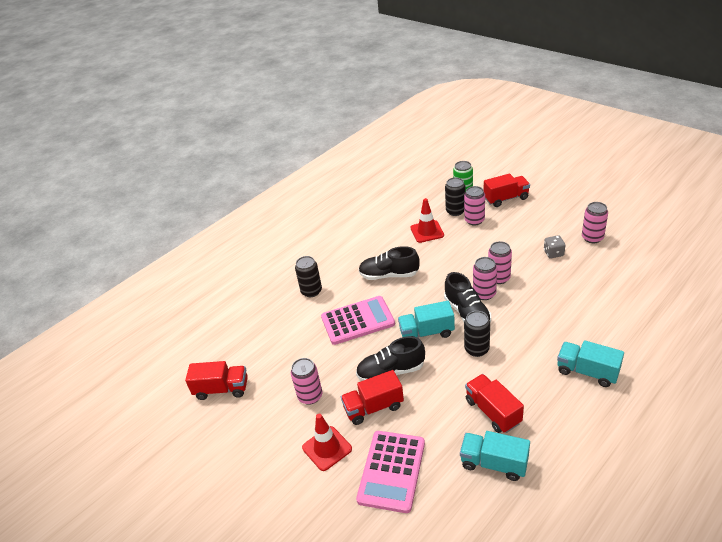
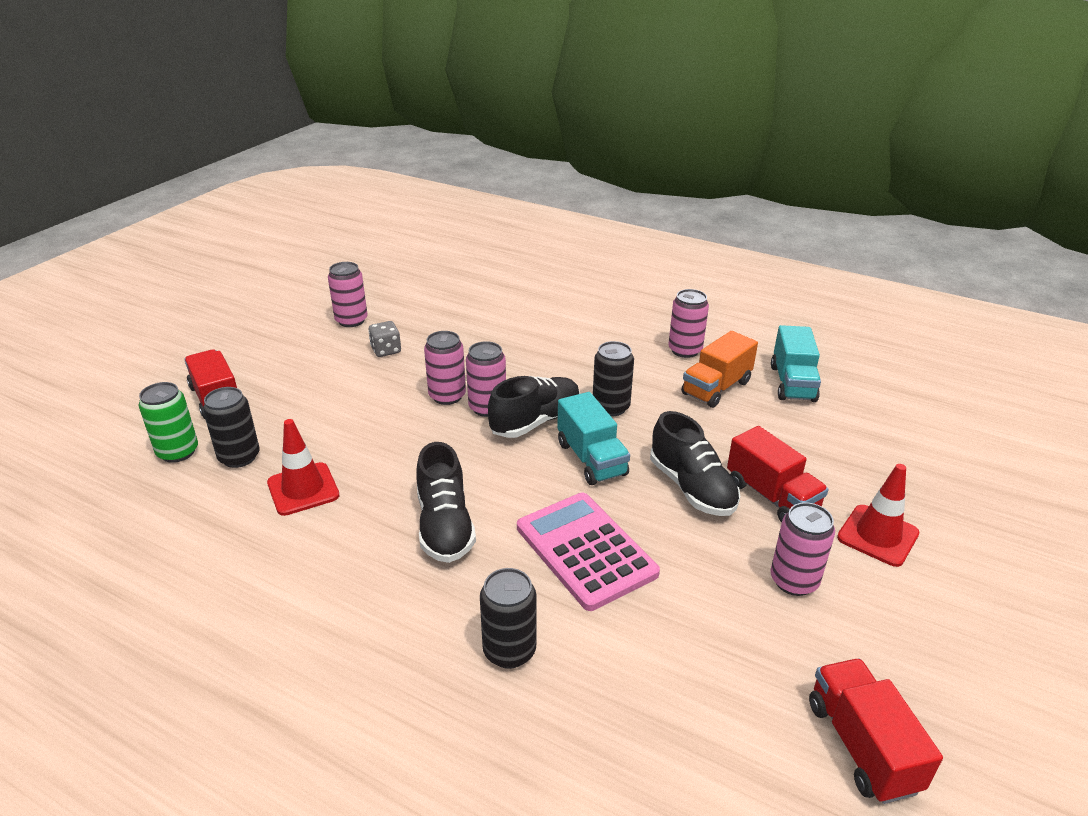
camera: 110 degrees left, 5 degrees down
pink calculator [356,431,425,513] -> none
pink can [464,186,485,225] -> pink can moved to [668,289,709,358]
red truck [465,374,524,433] -> orange truck [681,331,758,408]
turquoise truck [557,340,624,387] -> none

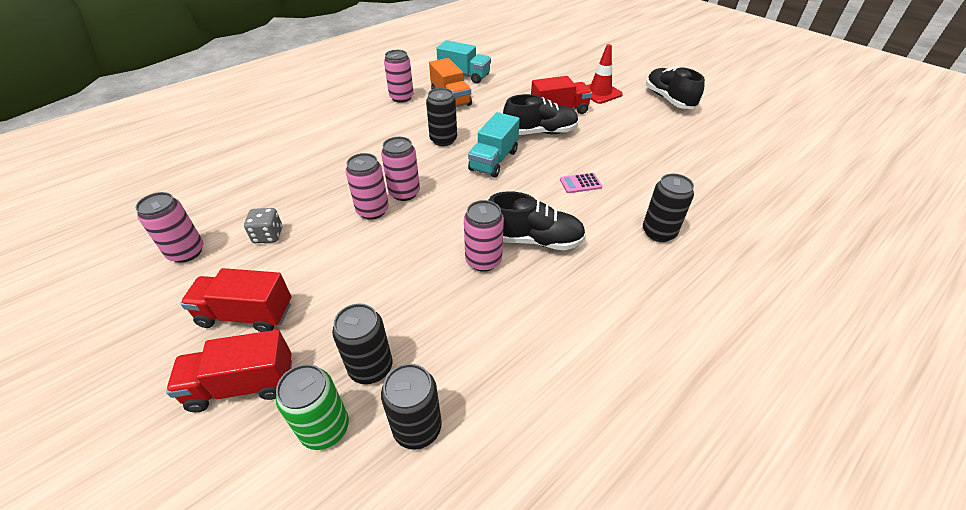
camera: 70 degrees left, 10 degrees up
red traffic cone [267,419,340,516] -> none
black shoe [488,376,580,438] -> black shoe moved to [646,67,705,109]
pink calculator [517,493,660,611] -> pink calculator [560,173,602,193], size x0.42
turquoise truck [557,392,630,485] -> turquoise truck turned 120 degrees clockwise [468,112,520,177]
pink can [771,502,835,596] -> pink can moved to [464,200,504,272]
red truck [809,658,943,804] -> red truck moved to [180,268,291,332]
none -> black can [381,364,442,450]

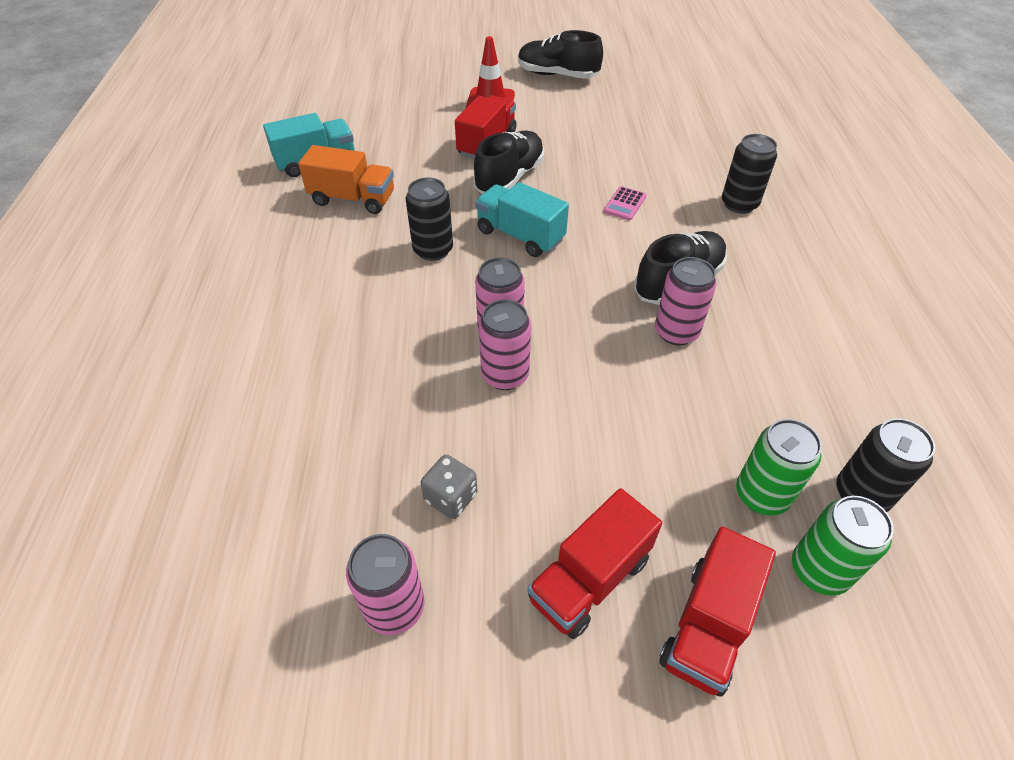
camera: 50 degrees left, 5 degrees up
black can [332,303,393,384] -> green can [736,419,822,515]
pink can [384,50,414,103] -> none
turquoise truck [468,112,520,177] -> turquoise truck turned 150 degrees clockwise [475,182,569,257]

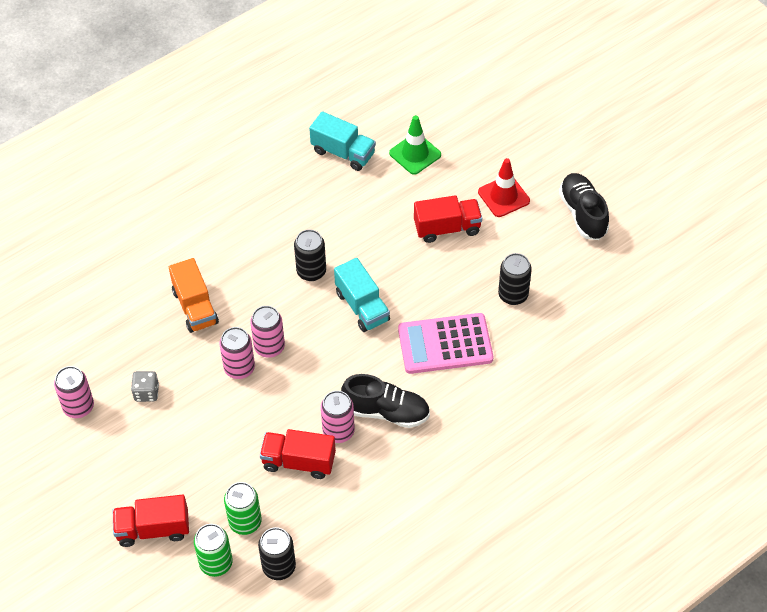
camera: 55 degrees right, 5 degrees up
orange truck [298,145,394,214] -> orange truck moved to [169,258,219,333]
black shoe [473,131,544,194] -> none
turquoise truck [475,182,569,257] -> turquoise truck turned 150 degrees clockwise [334,258,390,332]
red truck [528,488,662,639] -> red truck moved to [260,429,336,479]
pink calculator [603,186,646,221] -> pink calculator [398,313,494,374], size x2.39
black can [722,134,777,214] -> black can moved to [498,253,532,305]
none -> green traffic cone [389,115,441,175]

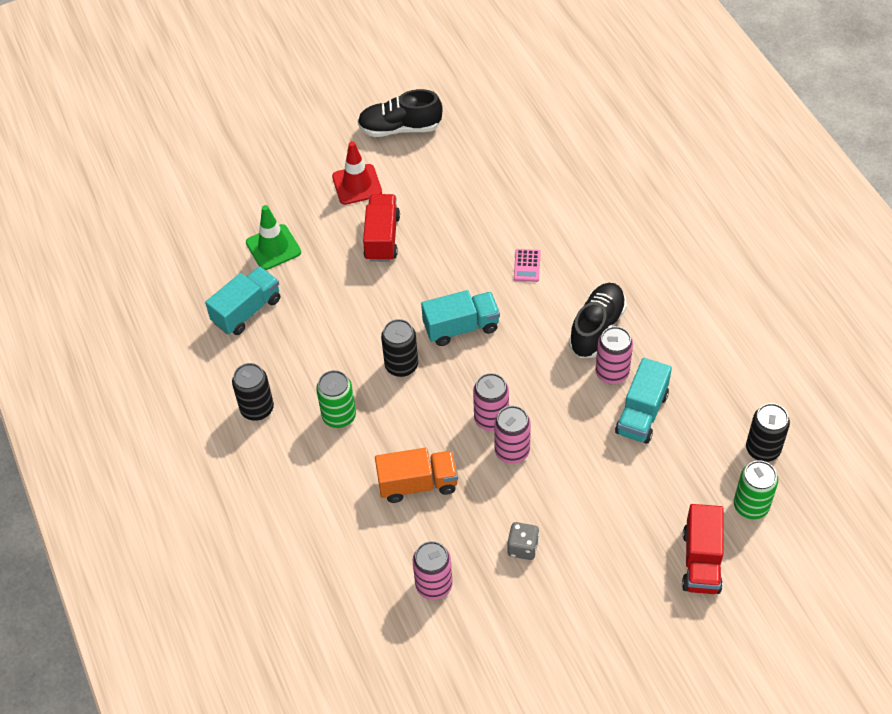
camera: 75 degrees left, 0 degrees up
pink can [54,366,94,418] -> pink can moved to [413,541,453,600]
green can [224,482,262,535] -> green can moved to [316,370,356,428]
red truck [260,429,336,479] -> turquoise truck [615,358,672,444]
pink calculator [398,313,494,374] -> pink calculator [514,249,541,282], size x0.42
black can [498,253,532,305] -> black can moved to [232,363,274,421]

